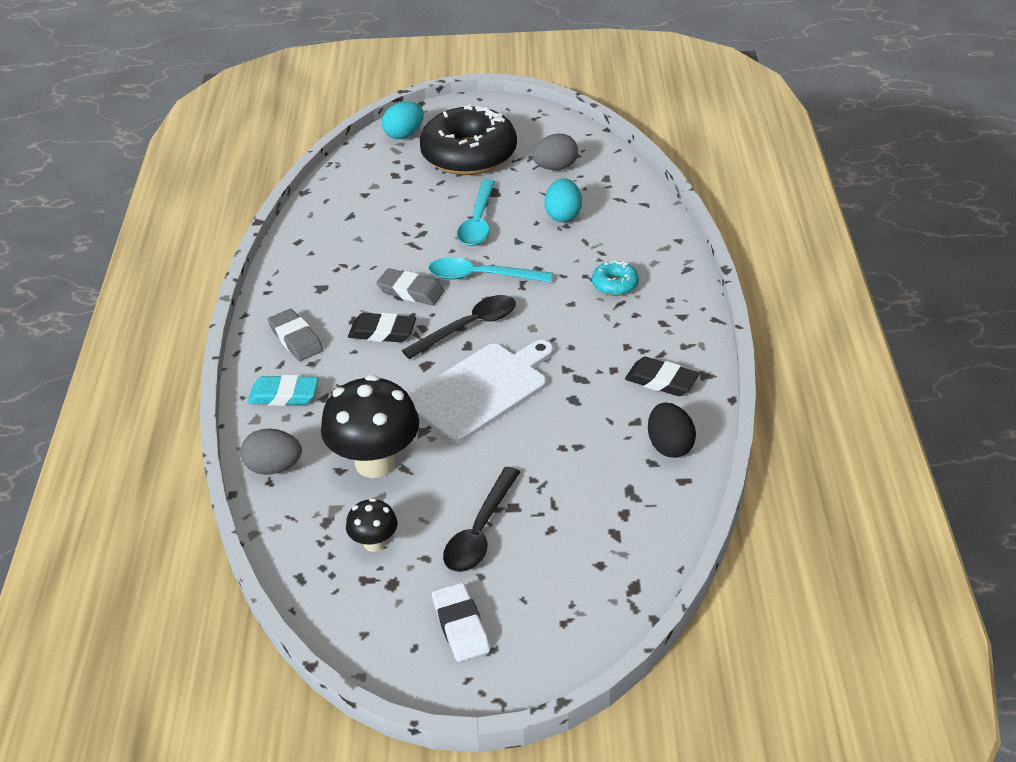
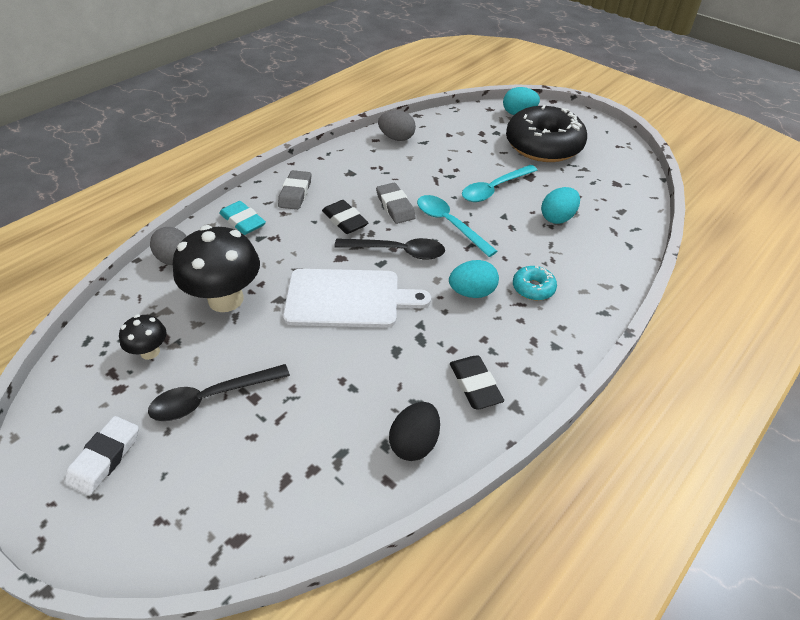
camera: 40 degrees right, 5 degrees up
grey egg [532,134,578,170] -> grey egg moved to [378,110,416,141]
none -> turquoise egg [449,260,499,298]

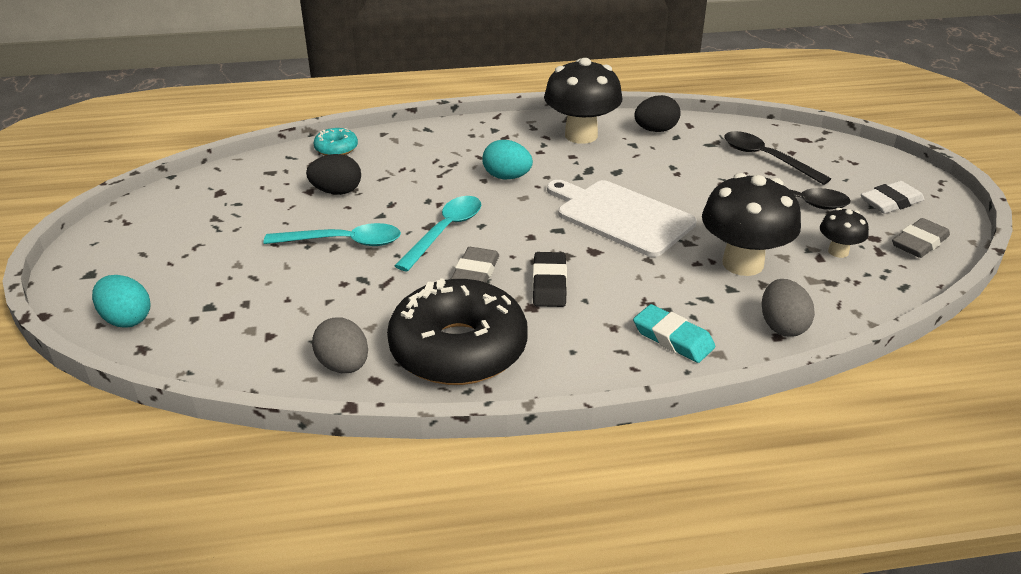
camera: 140 degrees left, 10 degrees down
turquoise eraser [219,201,266,235] -> turquoise eraser turned 45 degrees counterclockwise [633,304,715,363]
grey eraser [278,170,311,210] -> grey eraser moved to [892,218,950,258]
black spoon [334,238,445,260] -> black spoon moved to [724,131,831,185]
turquoise spoon [417,195,498,257] -> turquoise spoon turned 150 degrees counterclockwise [395,196,481,272]
black eraser [450,356,504,410] -> black mushroom [544,58,622,144]
black donut [506,105,587,162] -> black donut moved to [387,278,528,385]
turquoise donut [513,266,557,301] -> turquoise donut moved to [314,128,358,155]
turquoise egg [541,187,580,224] -> black egg [306,154,361,195]

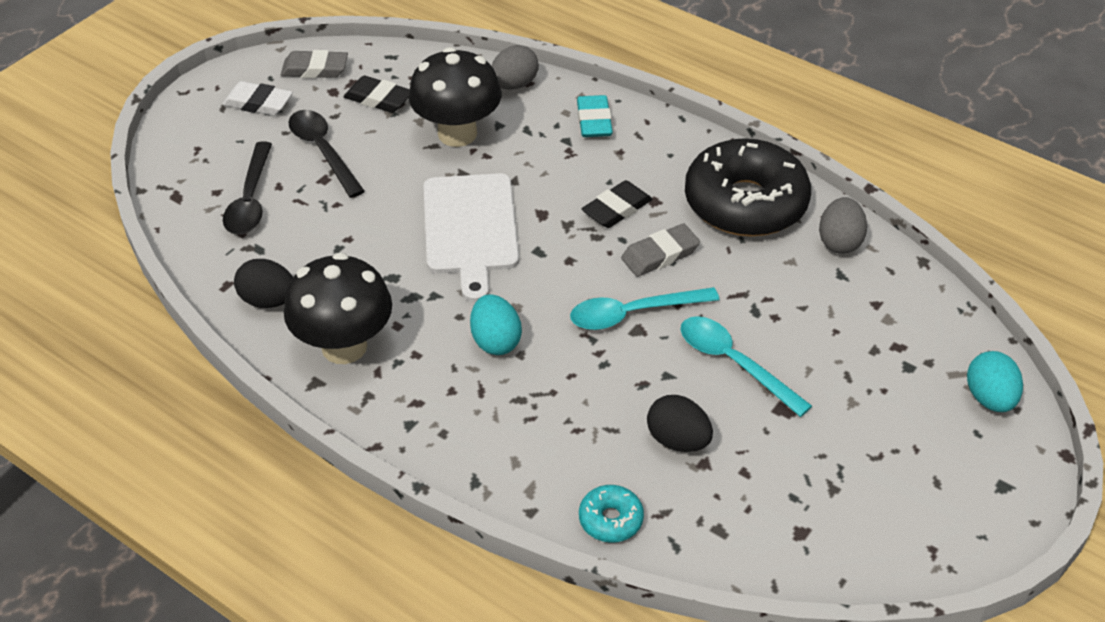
camera: 135 degrees left, 10 degrees up
black mushroom [820,208,869,258] -> black eraser [343,76,410,113]

